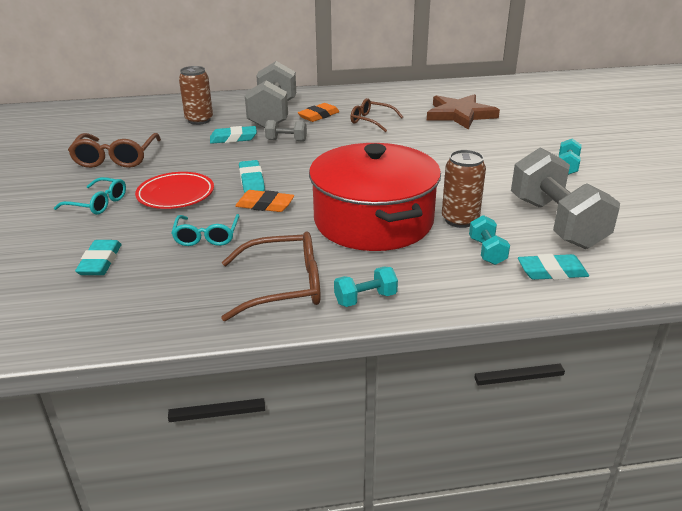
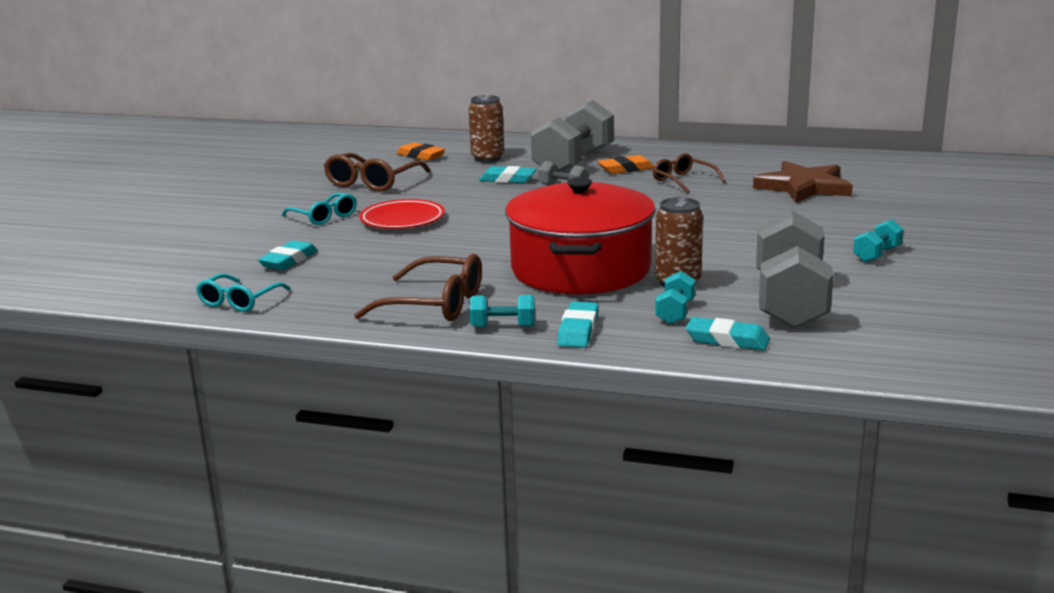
camera: 25 degrees right, 10 degrees down
turquoise glasses [171,214,240,246] -> turquoise glasses moved to [196,274,291,312]
orange eraser [235,190,294,212] -> orange eraser moved to [396,142,445,161]
turquoise eraser [239,160,265,193] -> turquoise eraser moved to [557,301,599,348]

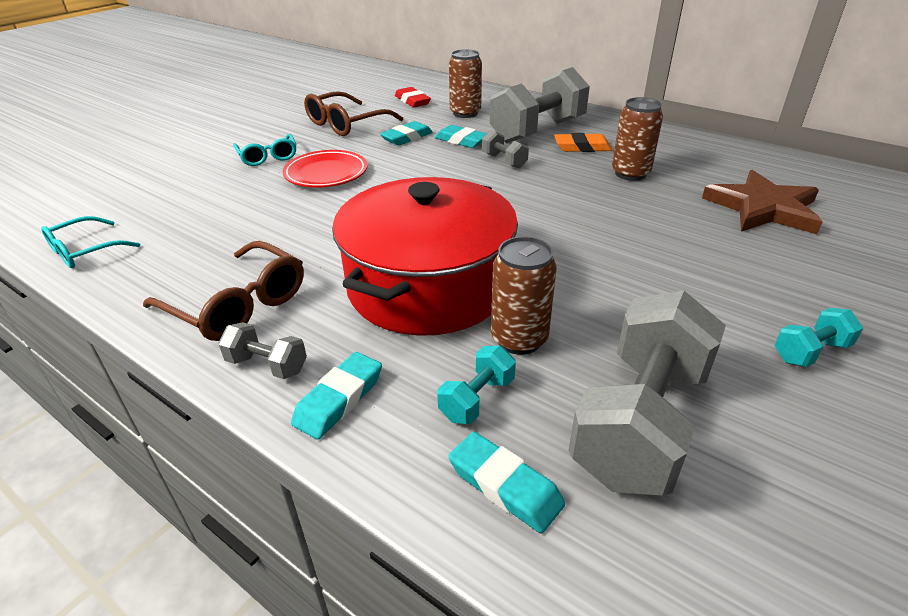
camera: 20 degrees right, 15 degrees up
turquoise eraser [258,240,318,270] -> turquoise eraser moved to [380,121,433,146]
orange eraser [396,142,445,161] -> red eraser [395,87,431,107]
turquoise dumbbell [469,295,535,327] -> grey dumbbell [218,322,307,379]
brown glasses [653,153,726,194] -> brown can [612,97,663,181]

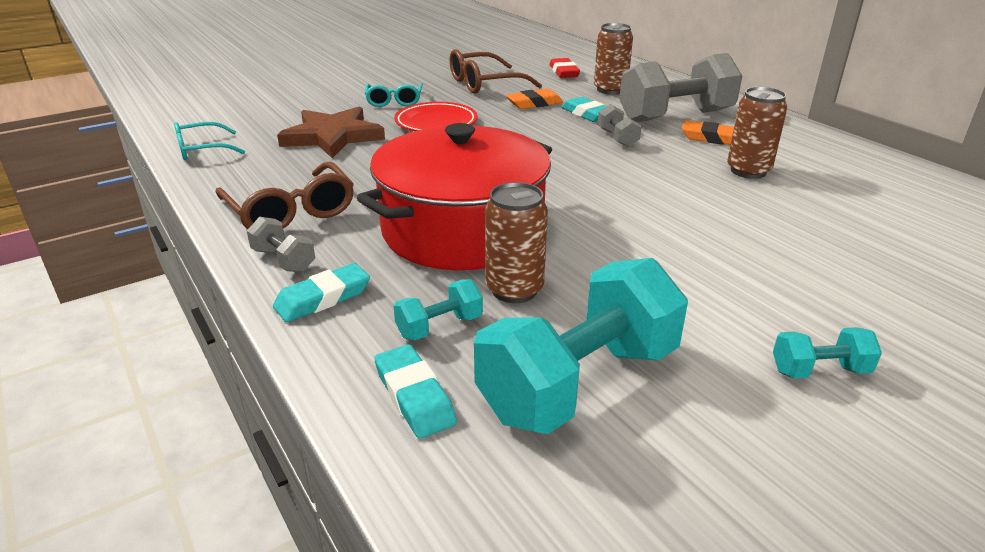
camera: 20 degrees right, 5 degrees down
turquoise eraser [380,121,433,146] -> orange eraser [506,89,563,109]
grey dumbbell [568,291,726,495] -> turquoise dumbbell [474,258,688,434]
brown star [702,170,822,234] -> brown star moved to [277,106,385,158]

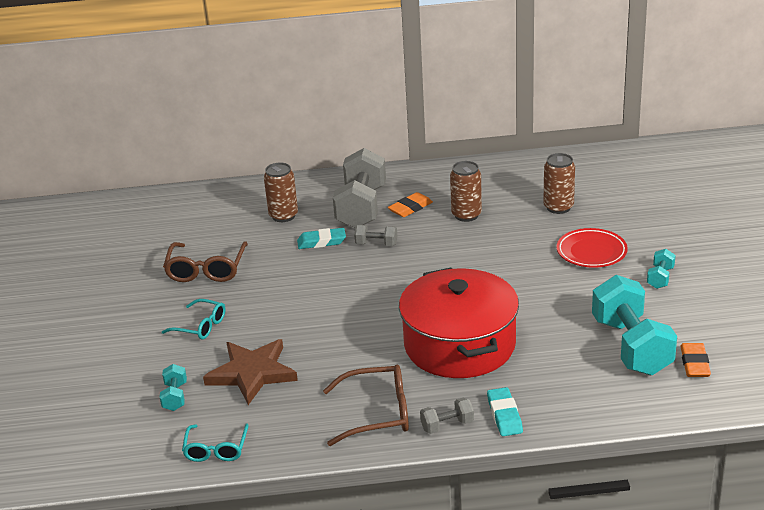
camera: 60 degrees left, 0 degrees up
turquoise eraser [374,344,457,439] -> none
red plate [394,102,477,131] -> red plate moved to [557,228,628,268]
turquoise dumbbell [394,279,483,340] -> turquoise dumbbell moved to [160,364,187,411]
brown can [485,182,548,303] -> brown can moved to [543,153,575,214]
orange eraser [506,89,563,109] -> orange eraser moved to [680,343,711,377]
red eraser [549,58,580,78] -> none

